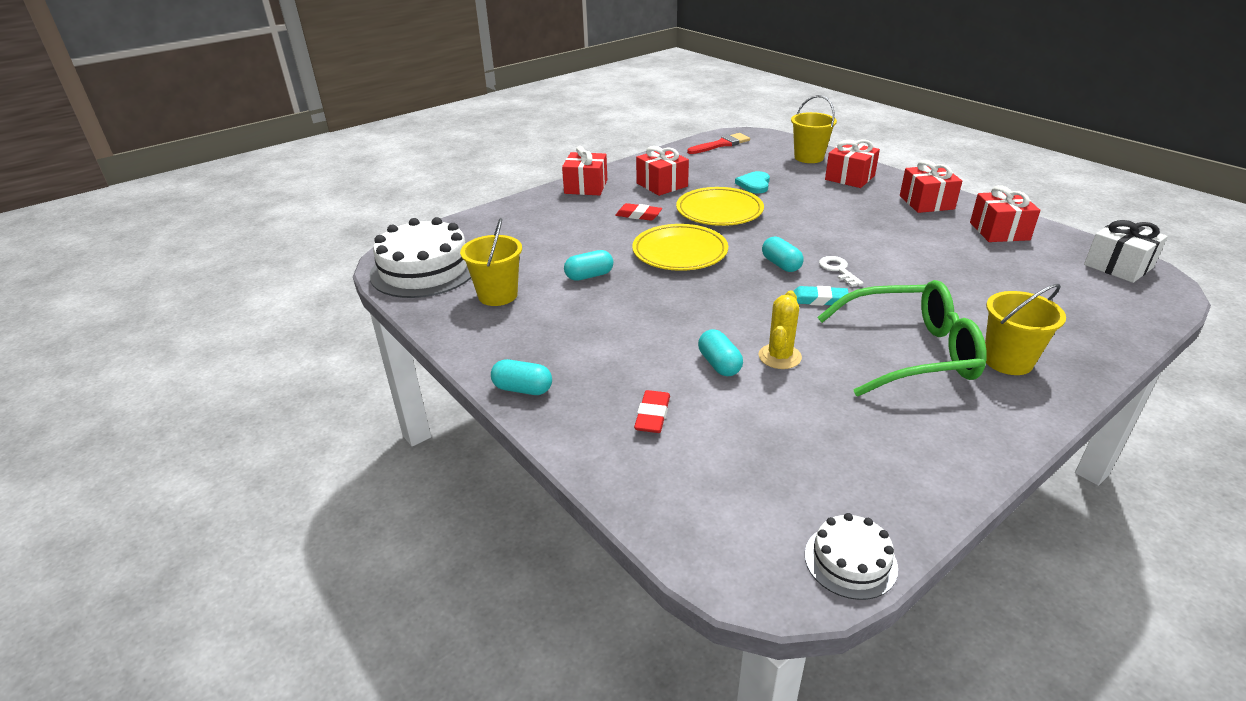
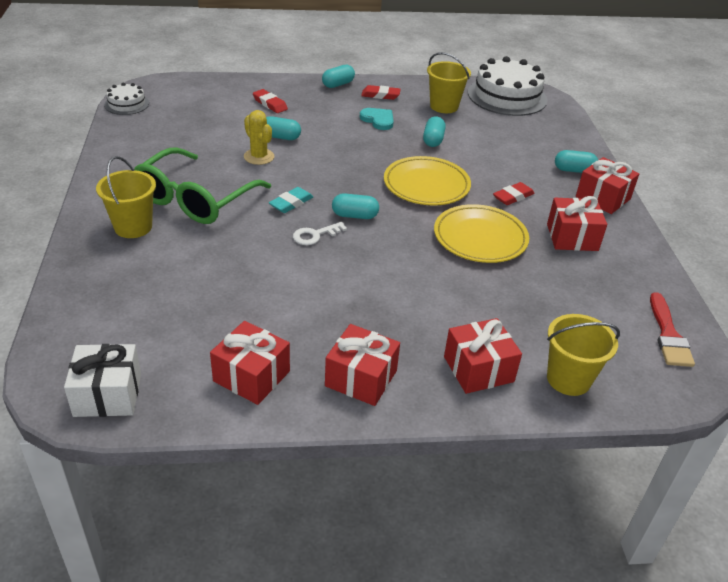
camera: 120 degrees right, 5 degrees up
turquoise heart [735,171,770,193] -> turquoise heart moved to [360,108,394,130]
white key [819,256,864,287] -> white key turned 135 degrees clockwise [293,222,347,245]
none -> red eraser [361,85,401,100]
none -> turquoise capsule [555,150,598,173]

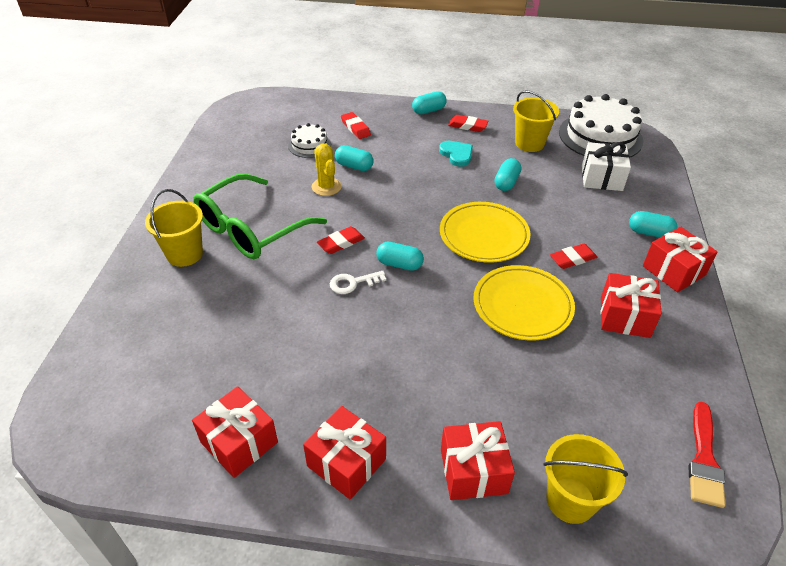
camera: 15 degrees right, 5 degrees up
white gift [64,344,141,417] -> white gift moved to [582,142,631,191]
white cake [104,83,149,115] -> white cake moved to [288,123,331,158]
turquoise eraser [269,187,313,213] -> red eraser [317,226,365,254]

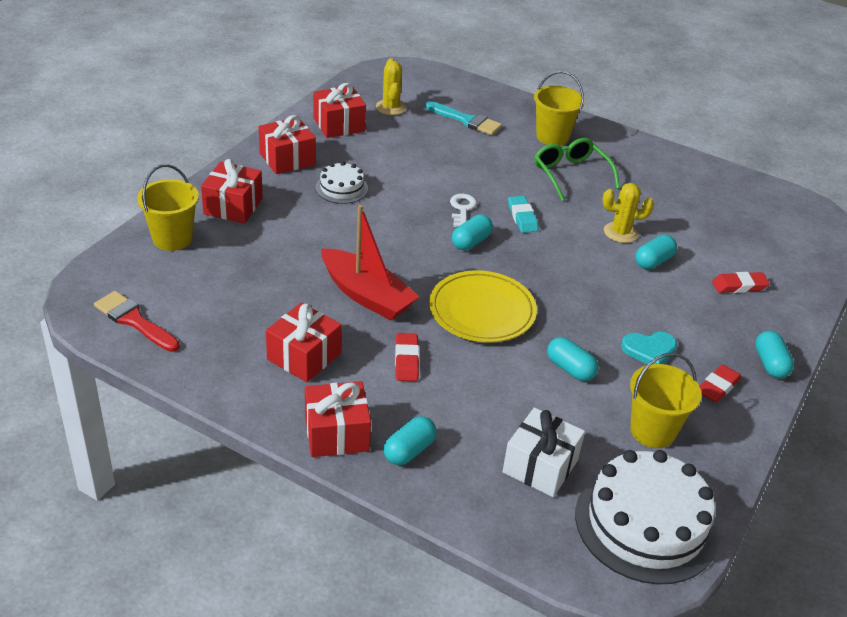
camera: 110 degrees right, 5 degrees down
green glasses [193,174,327,259] -> green glasses [534,138,620,201], size x0.66
white cake [288,123,331,158] -> white cake moved to [316,161,368,204]
red eraser [317,226,365,254] -> turquoise eraser [508,196,538,233]
yellow plate [474,265,575,340] -> red boat [321,205,419,320]
none -> yellow cactus [376,58,406,115]
none -> turquoise brush [425,101,502,135]

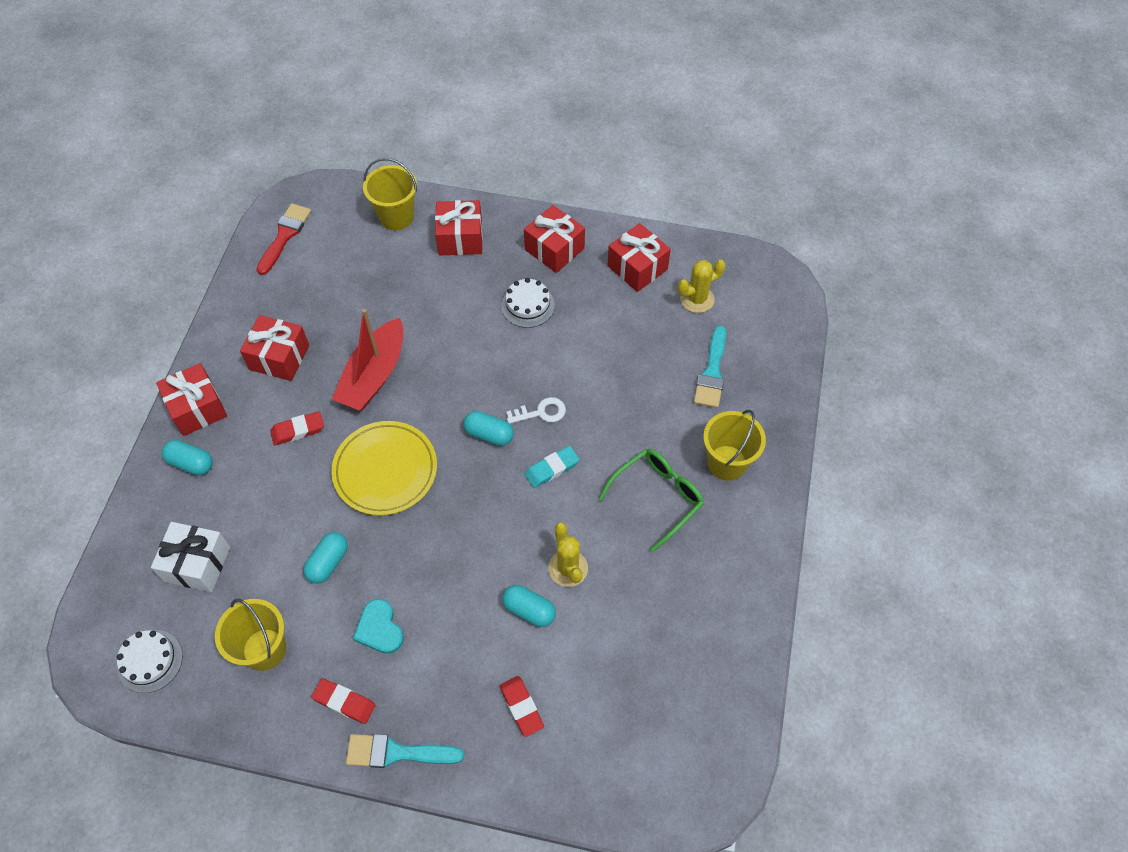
camera: 75 degrees right, 20 degrees up
white cake [575,450,719,585] -> white cake [117,630,183,693], size x0.51
turquoise capsule [755,331,794,378] -> turquoise brush [346,734,464,768]

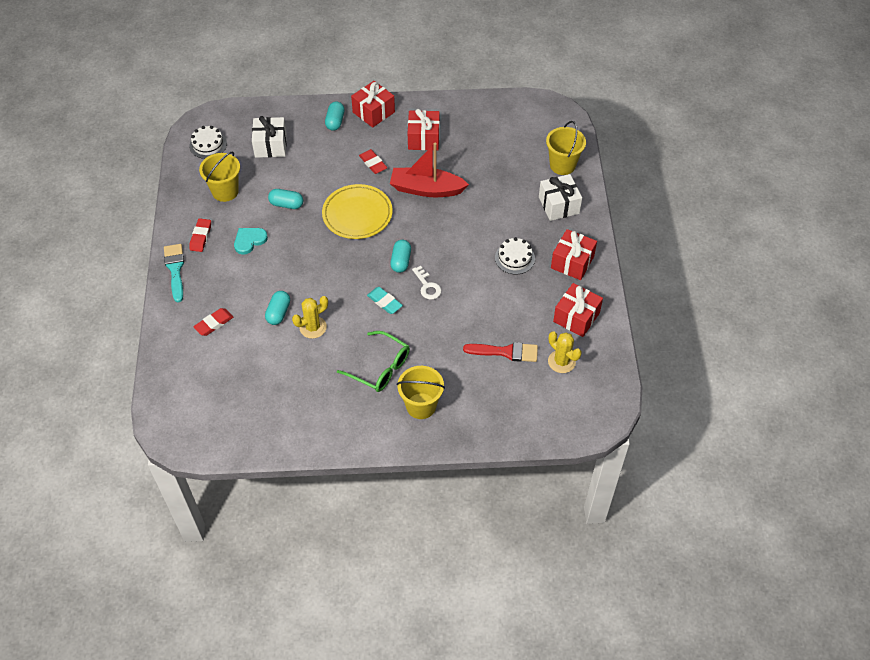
camera: 75 degrees right, 5 degrees down
red brush [257,203,311,275] -> red brush moved to [463,342,538,362]
red gift [435,200,483,255] -> white gift [539,174,582,221]
turquoise brush [694,326,726,408] -> none

